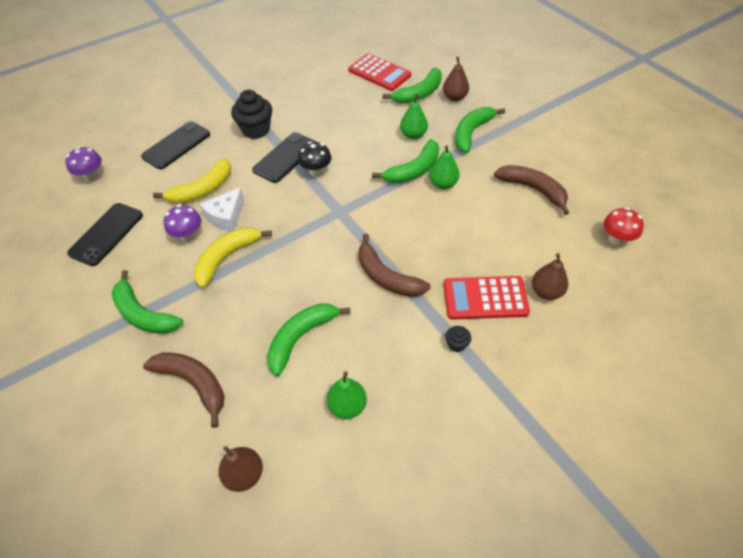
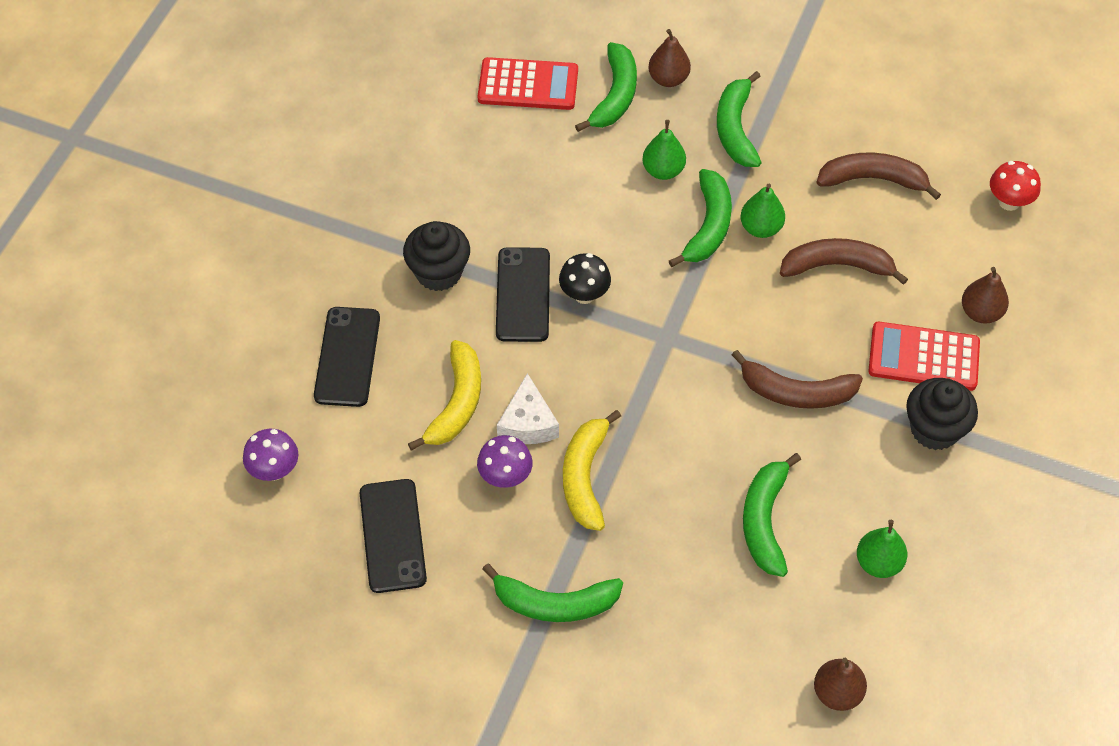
camera: 35 degrees left, 5 degrees up
brown banana [143,352,224,428] -> brown banana moved to [780,238,908,285]
red calculator [443,276,530,320] -> red calculator turned 45 degrees clockwise [868,322,980,391]
black cupcake [445,326,471,352] -> black cupcake [906,378,978,450], size x2.13

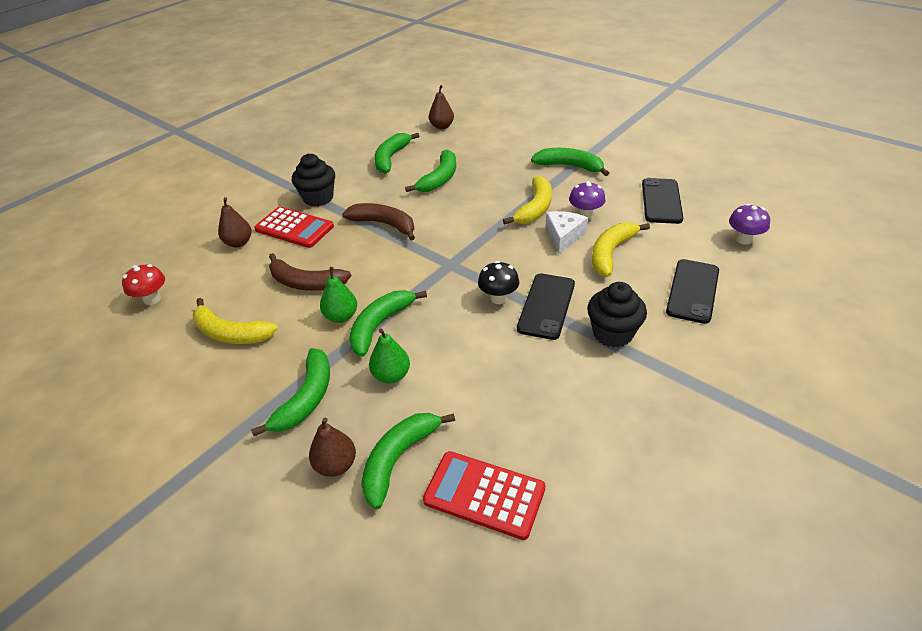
camera: 160 degrees left, 15 degrees down
brown banana [816,153,941,200] -> yellow banana [193,298,278,344]
green pear [857,520,907,578] -> green banana [374,133,419,174]

